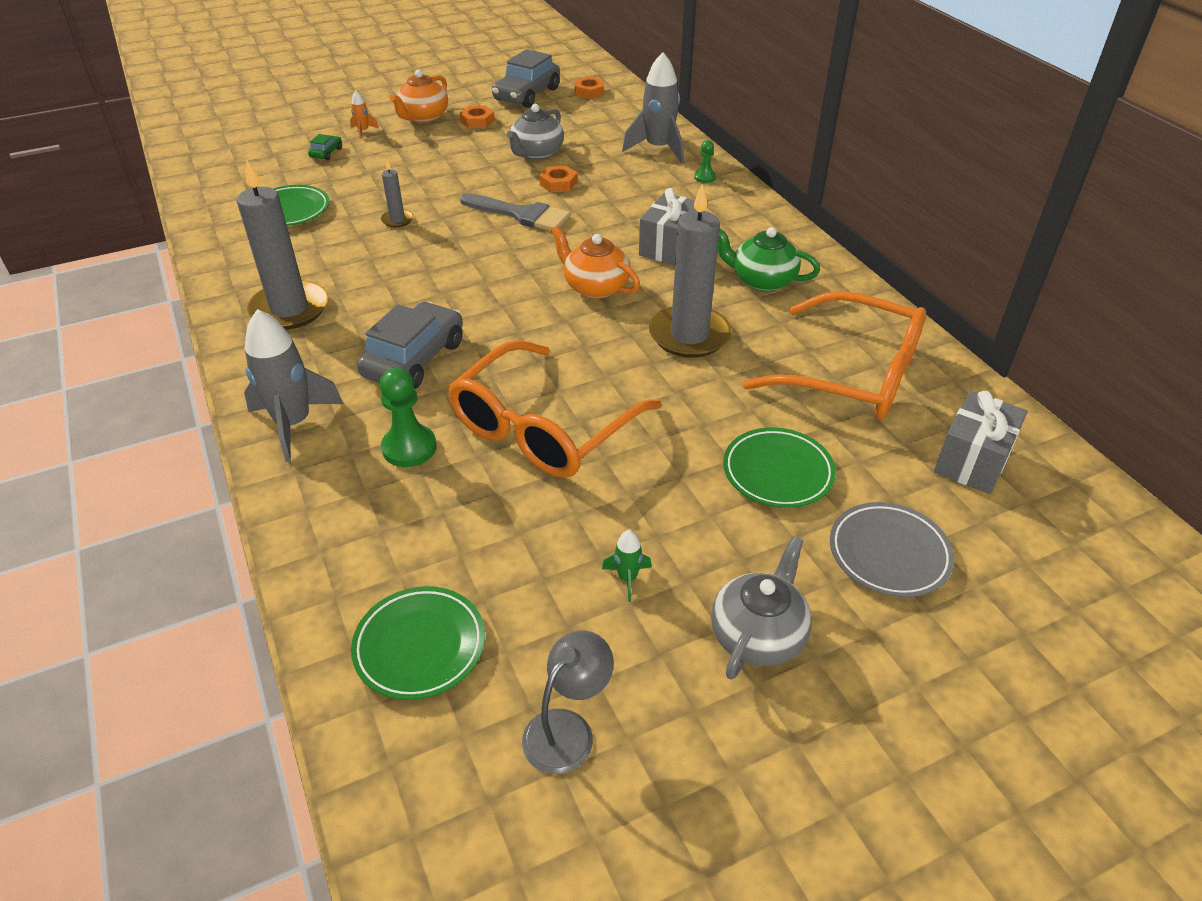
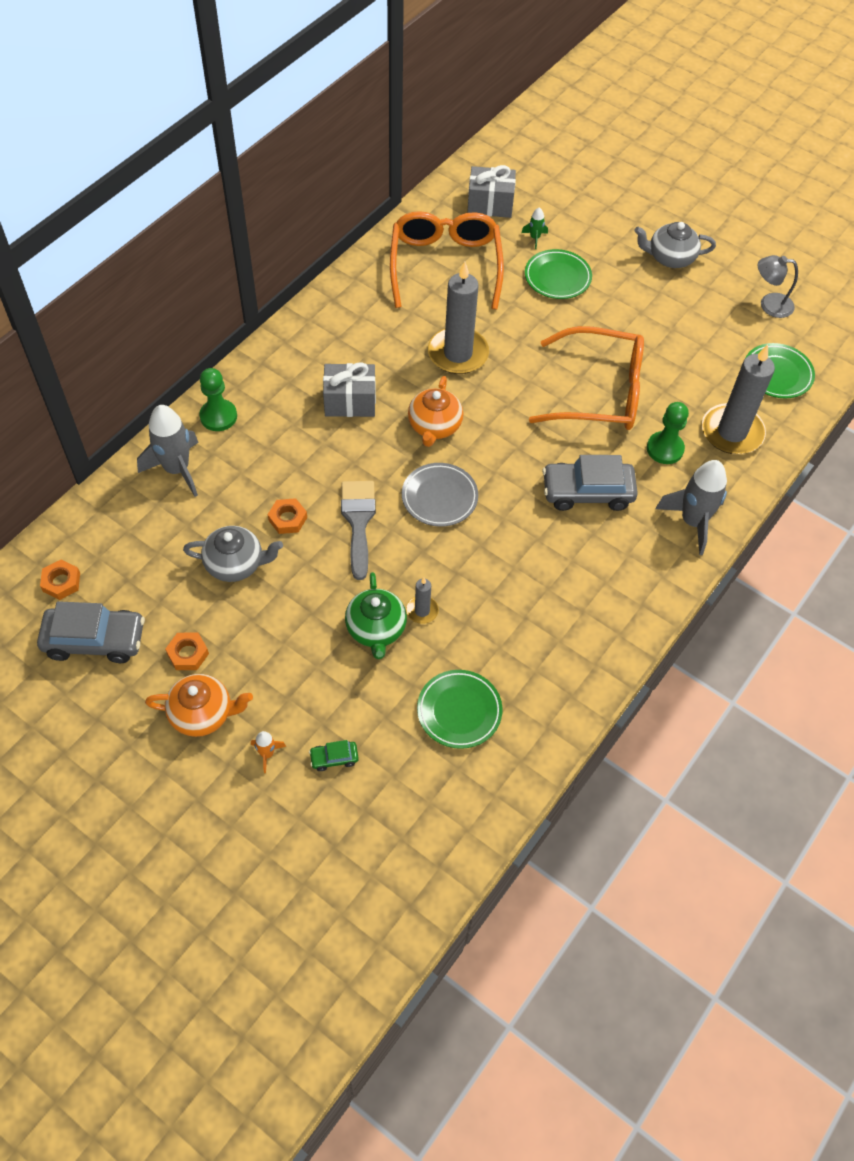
camera: 120 degrees left, 15 degrees up
grey candle [237,159,328,330] -> grey candle moved to [702,344,775,454]
green rocket [602,530,652,602] -> green rocket moved to [521,207,548,249]
green pawn [694,140,716,183] -> green pawn [199,368,237,431], size x1.77
green teapot [718,227,820,292] -> green teapot moved to [345,572,407,659]
grey plate [830,502,954,597] -> grey plate moved to [402,463,478,527]

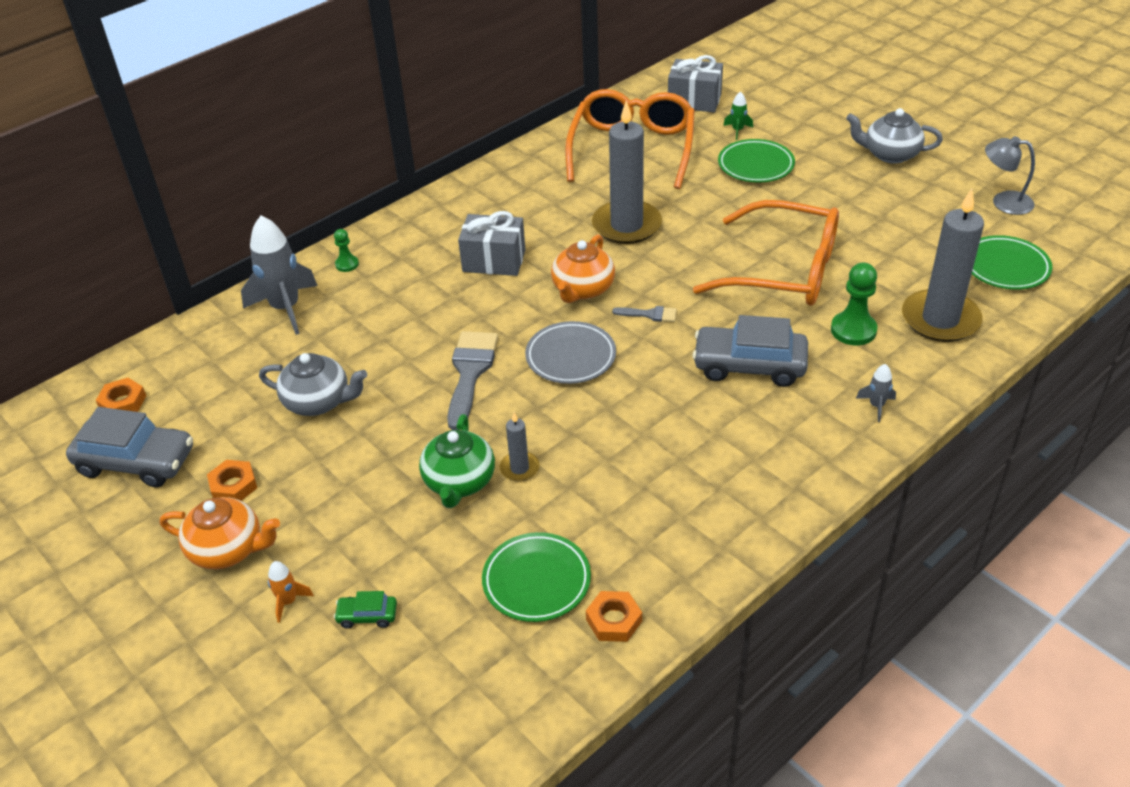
camera: 15 degrees right, 15 degrees down
green pawn [199,368,237,431] -> green pawn [334,229,359,272], size x0.57
orange nut [267,498,307,534] -> orange nut moved to [586,591,642,642]
grey rocket [656,460,727,555] -> grey rocket [856,364,896,422], size x0.45
none -> grey brush [612,306,677,322]

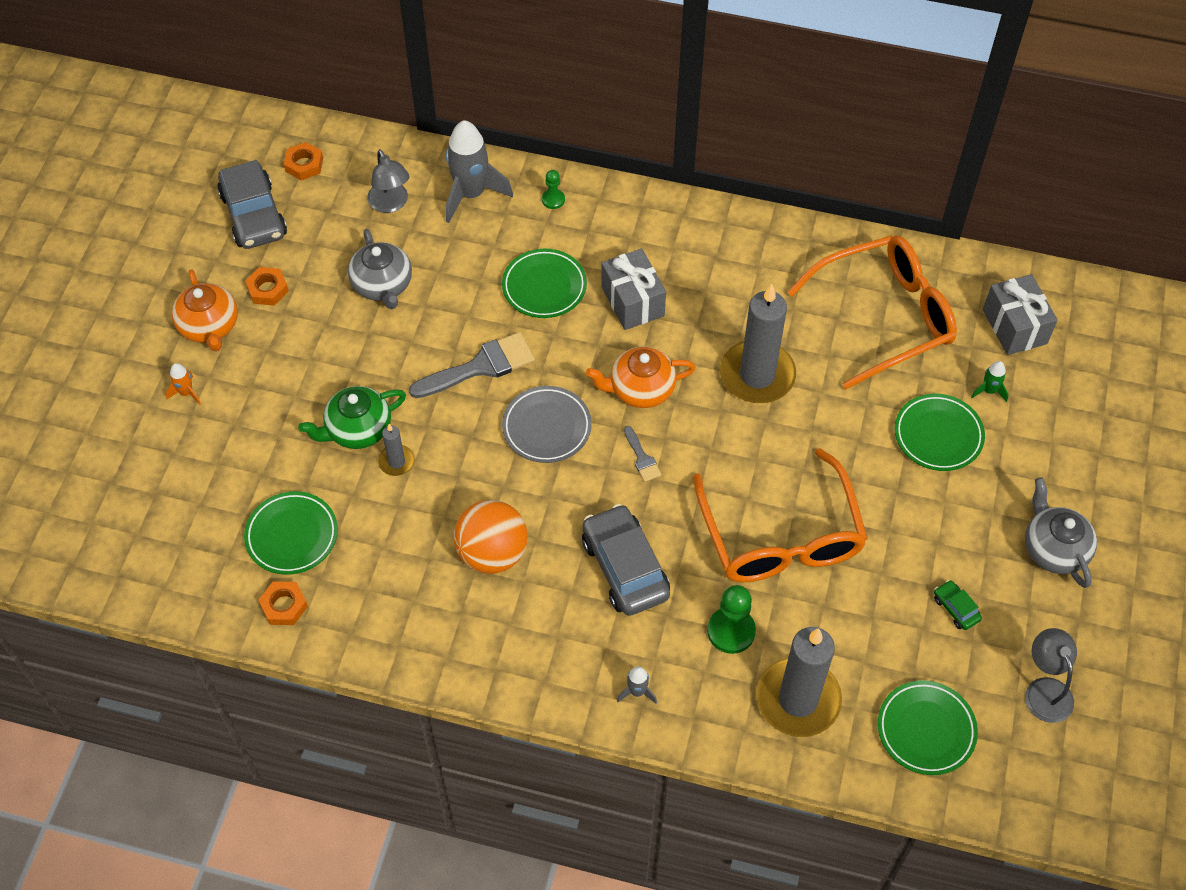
camera: 55 degrees right, 15 degrees up
green car [334,591,397,629] -> green car moved to [934,580,982,630]
none -> grey lamp [367,149,409,213]
none -> orange ball [454,500,528,574]
none -> green plate [502,249,587,318]

